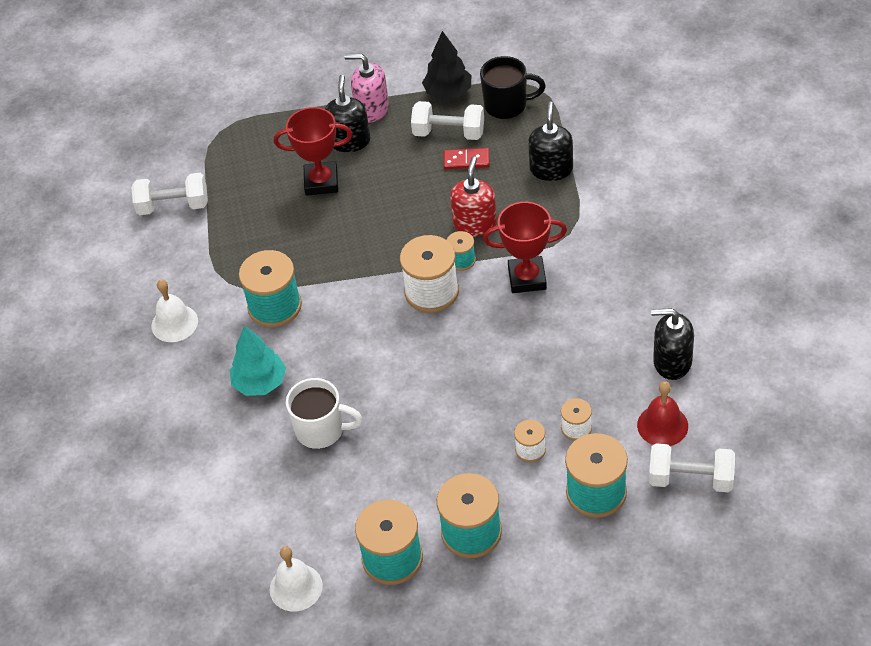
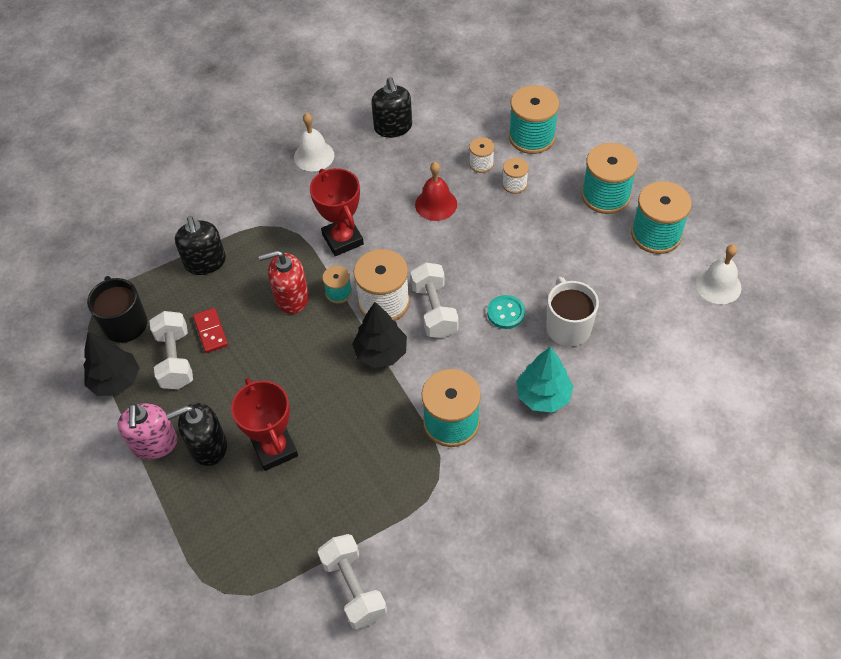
camera: 115 degrees left, 5 degrees up
white bell [152,279,198,342] -> white bell moved to [294,113,334,171]
black soap dispenser [528,102,573,181] -> black soap dispenser turned 90 degrees counterclockwise [175,216,226,275]
red bell [637,381,688,446] -> red bell moved to [415,162,457,221]
white dumbbell [649,443,735,492] -> white dumbbell moved to [410,262,459,338]
none -> black tree [352,302,407,368]
none -> turquoise button [487,295,525,329]

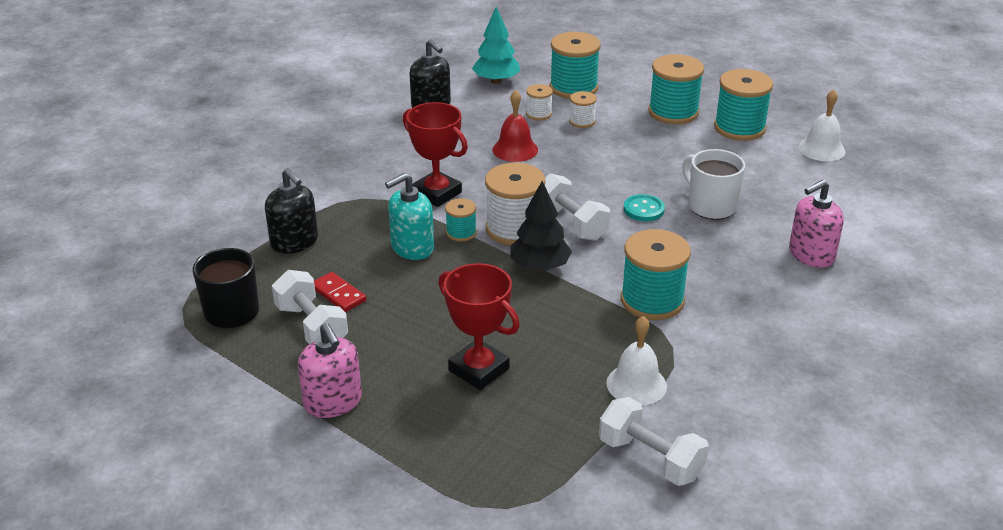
camera: 25 degrees left, 20 degrees down
black tree [83,332,139,396] -> none
black soap dispenser [166,403,227,466] -> none
red soap dispenser [259,250,309,314] -> turquoise soap dispenser [385,173,434,260]
white bell [294,113,334,171] -> white bell moved to [606,316,667,406]
turquoise tree [517,346,574,413] -> turquoise tree moved to [472,7,520,84]
none -> pink soap dispenser [789,180,844,268]

